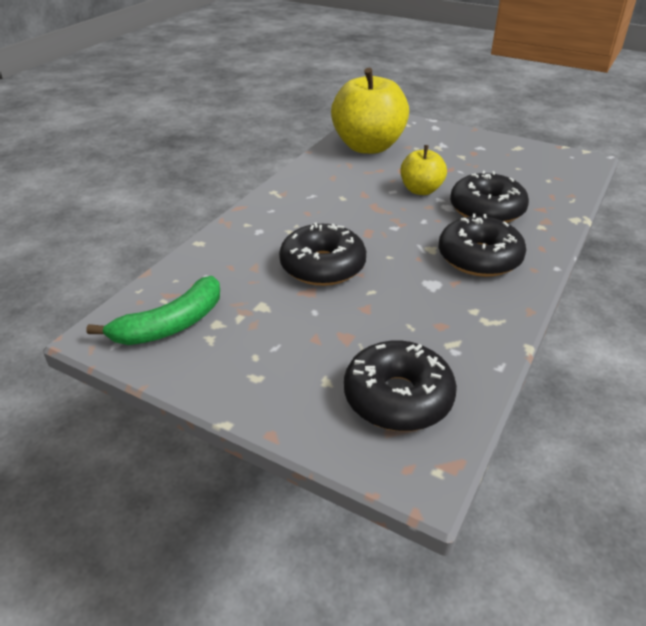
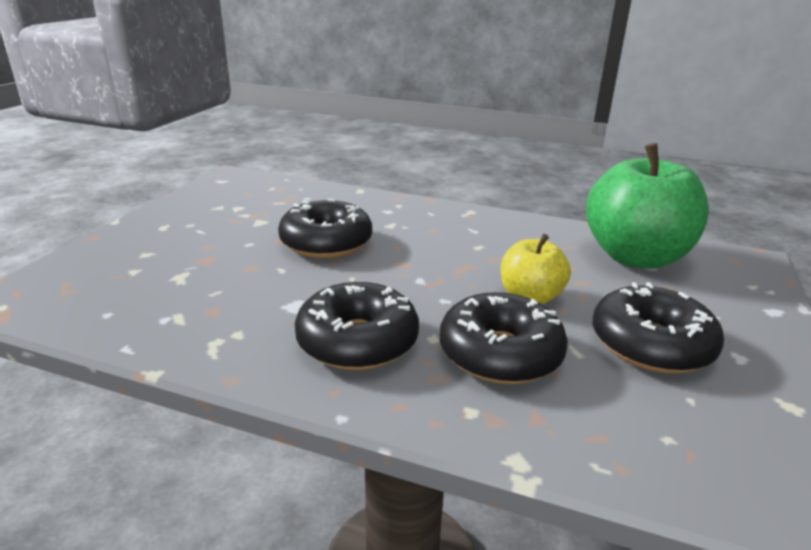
camera: 80 degrees right, 10 degrees down
green banana [86,276,220,345] -> none
yellow apple [331,68,409,154] -> green apple [586,143,709,268]
black donut [344,341,457,431] -> black donut moved to [593,282,724,373]

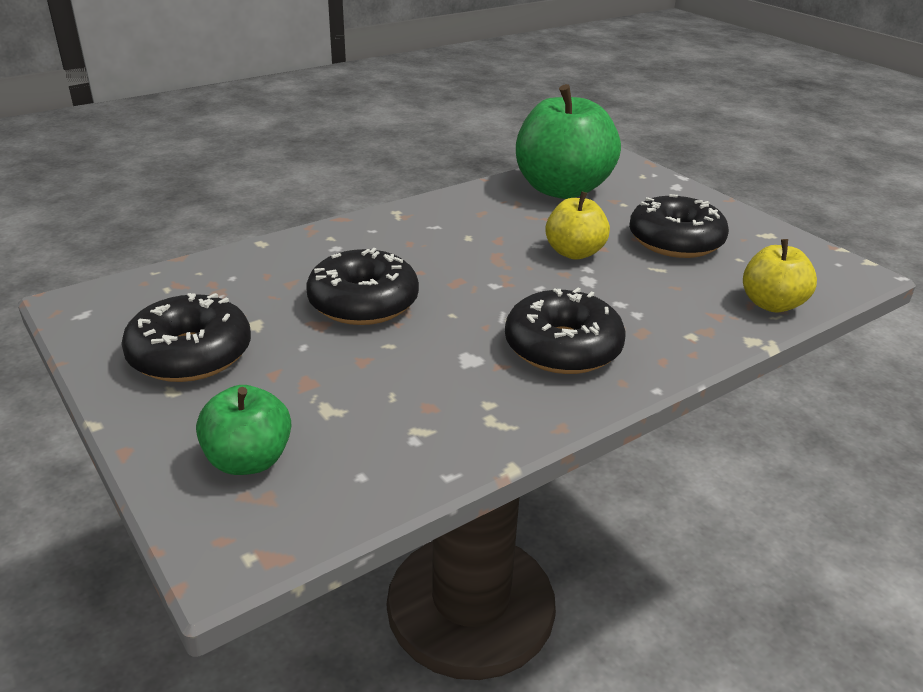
camera: 55 degrees left, 5 degrees up
black donut [440,292,568,384] -> black donut moved to [121,293,251,382]
none -> green apple [196,385,291,475]
none -> yellow apple [743,239,817,312]

